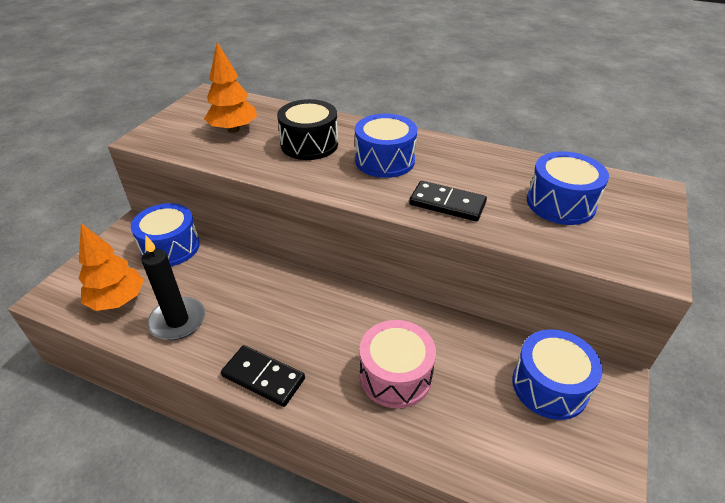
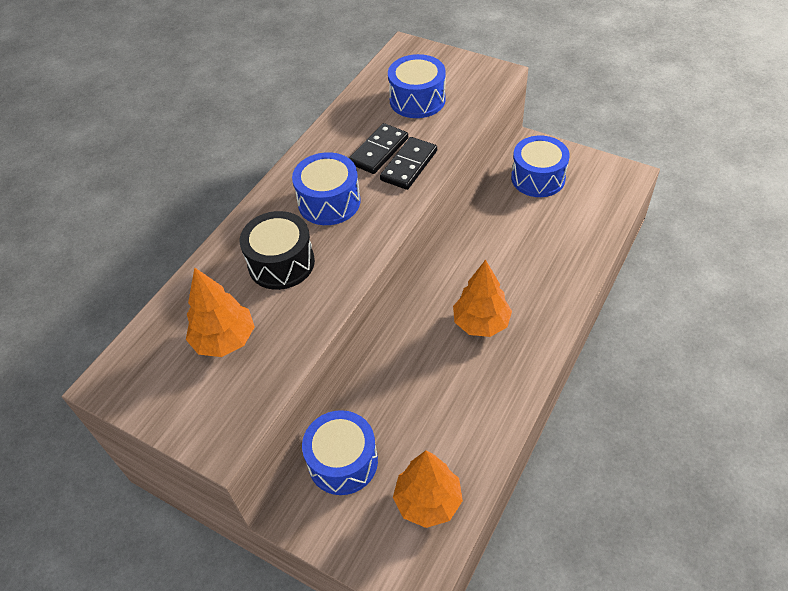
camera: 80 degrees left, 10 degrees up
black candle [141,236,205,340] -> none
black domino [221,345,305,407] -> black domino moved to [349,123,408,174]
pink drum [360,320,436,408] -> none
none -> orange tree [453,260,512,337]

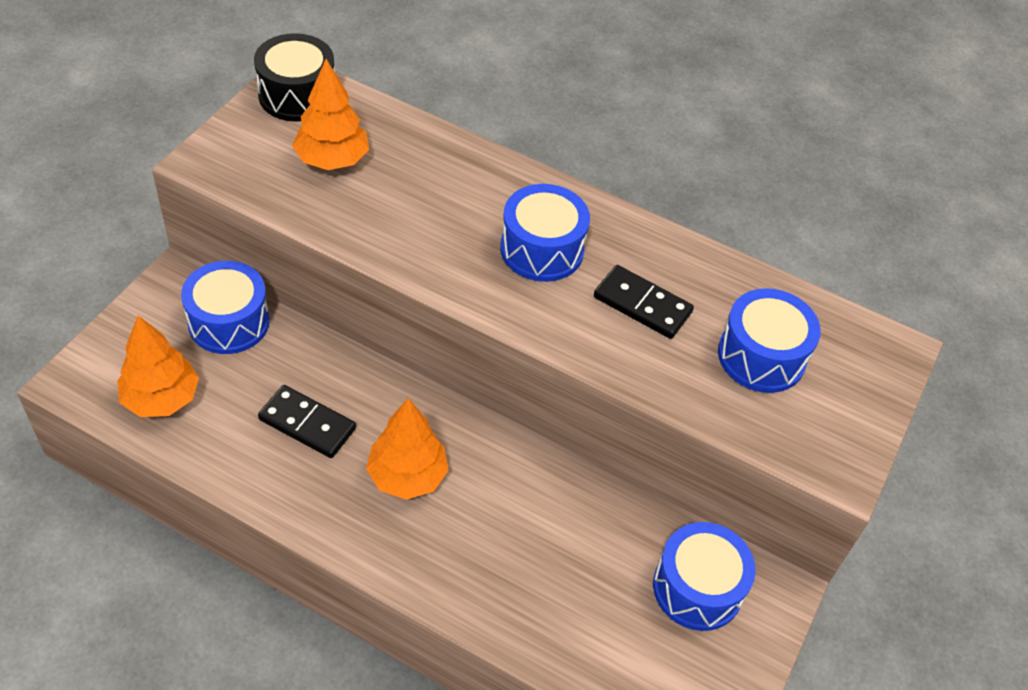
camera: 80 degrees right, 0 degrees up
black drum [240,211,315,290] -> black drum moved to [254,33,335,122]
black domino [380,137,437,190] -> black domino moved to [258,385,356,458]

